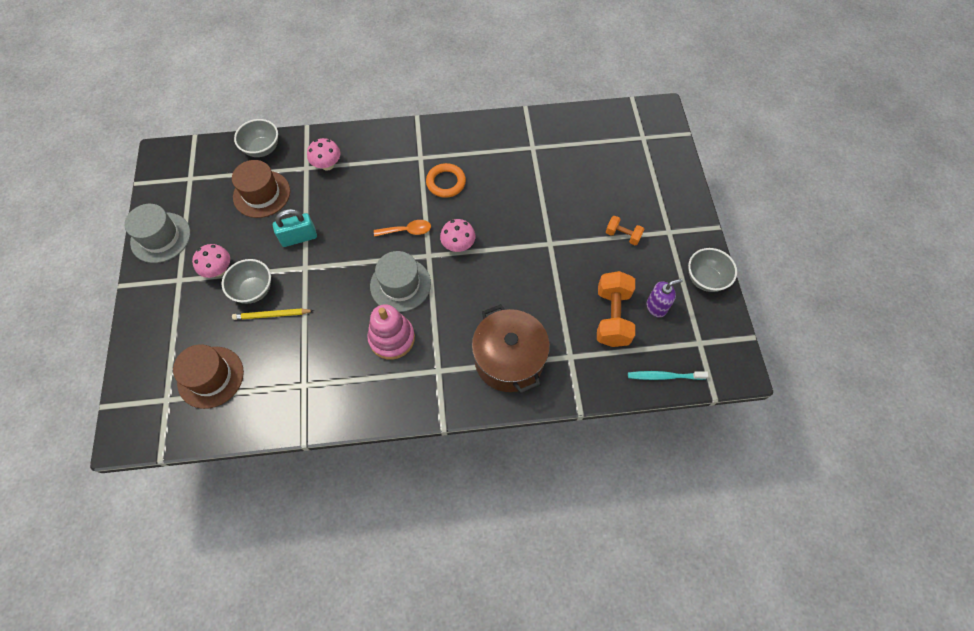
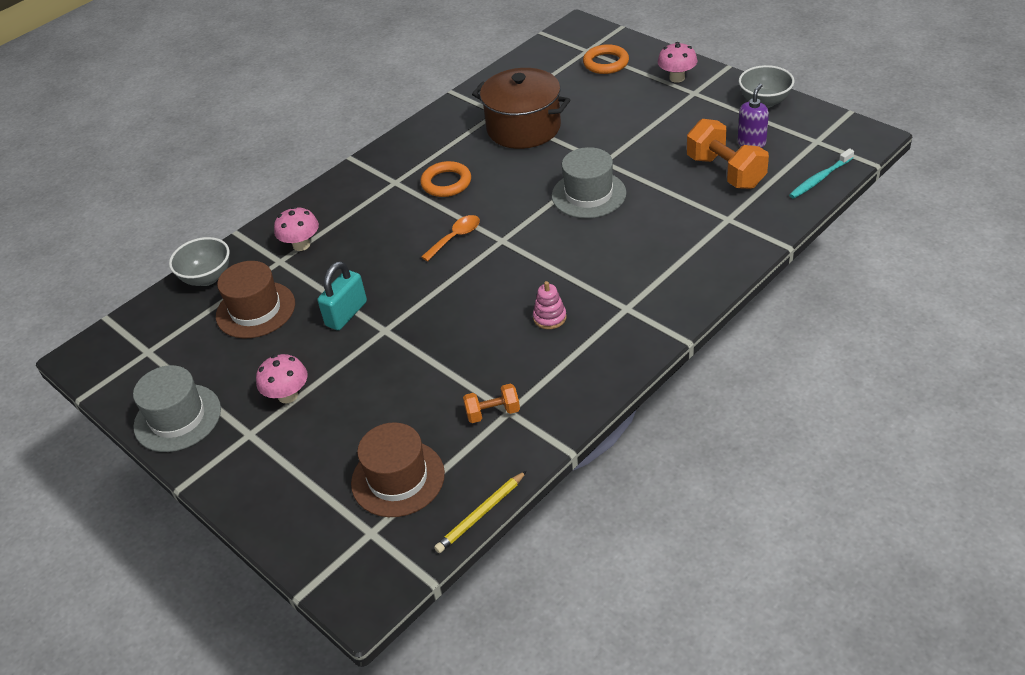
camera: 35 degrees left, 20 degrees down
grey bowl [222,259,271,304] -> none
yellow pencil [232,308,314,320] -> yellow pencil moved to [434,471,527,553]
pink stacking toy [367,304,415,360] -> pink stacking toy [533,281,566,329], size x0.55
grey hat [370,251,431,312] -> grey hat moved to [552,147,626,218]
pink mushroom [440,219,475,252] -> pink mushroom moved to [658,42,697,83]
brown pot [472,304,550,393] -> brown pot moved to [472,68,570,149]
orange dumbbell [606,216,644,245] -> orange dumbbell moved to [463,383,520,423]
none -> orange ring [583,44,629,74]

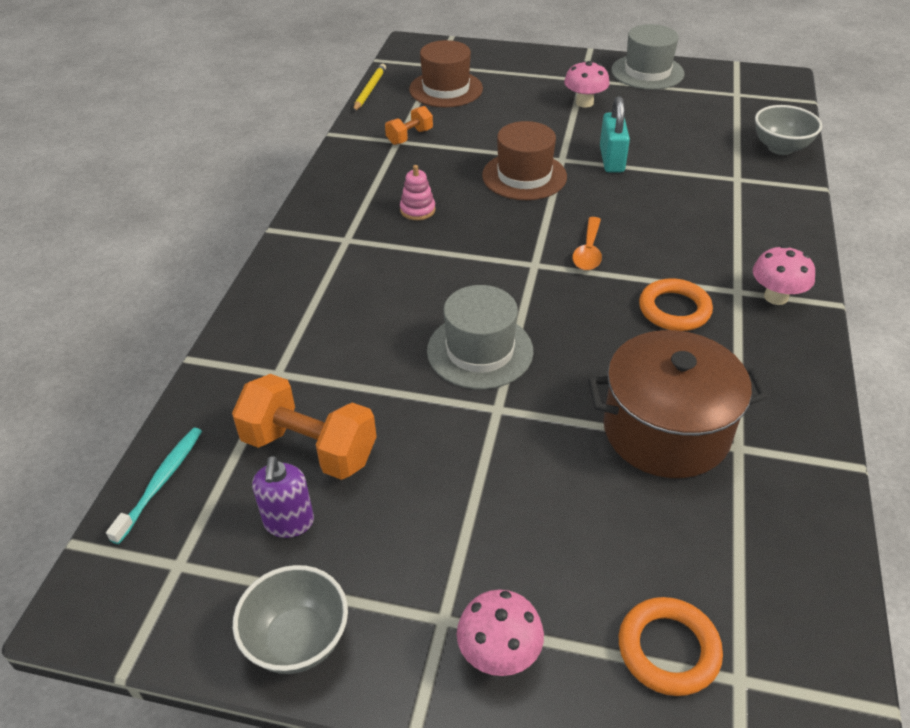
camera: 145 degrees right, 0 degrees up
brown hat [216,261,295,338] -> brown hat moved to [482,121,567,200]
pink mushroom [274,207,319,251] -> pink mushroom moved to [753,245,815,305]

